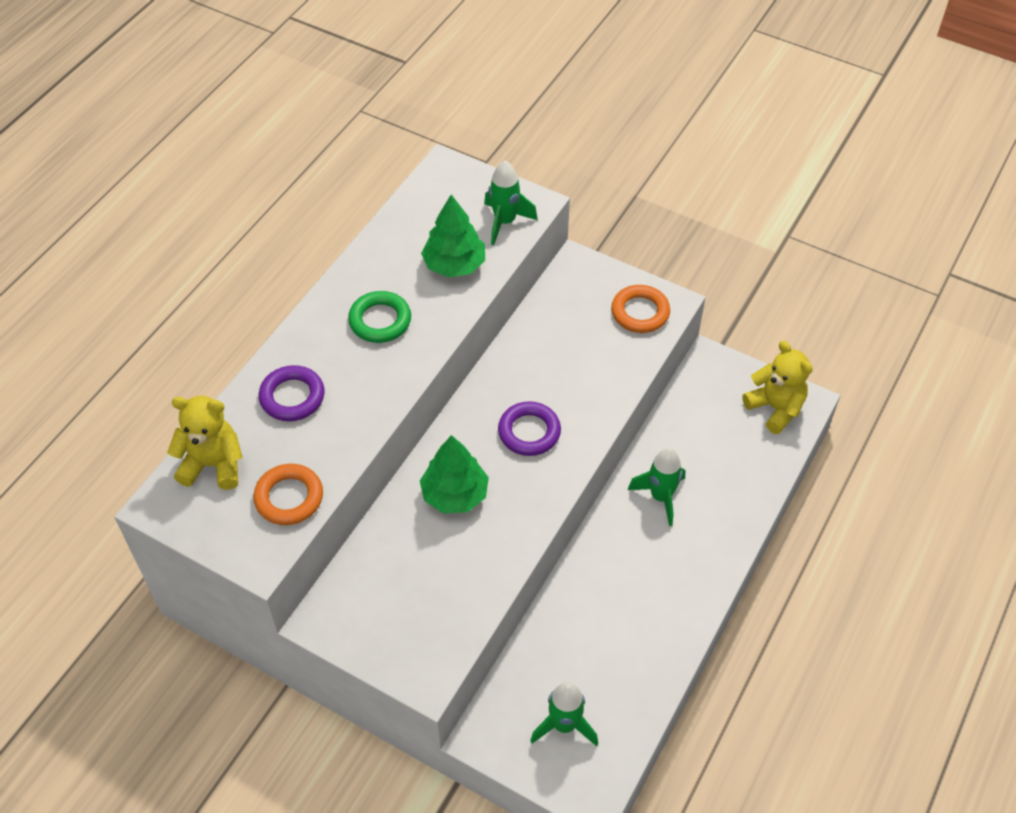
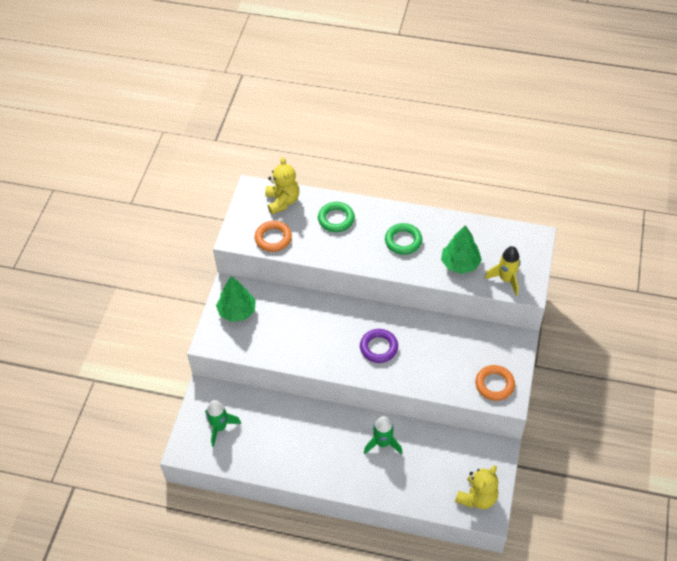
camera: 75 degrees right, 0 degrees up
purple ring [259,365,325,421] -> green ring [318,202,355,232]
green tree [420,435,489,514] -> green tree moved to [216,276,256,322]
green rocket [484,161,538,245] -> yellow rocket [485,246,521,296]

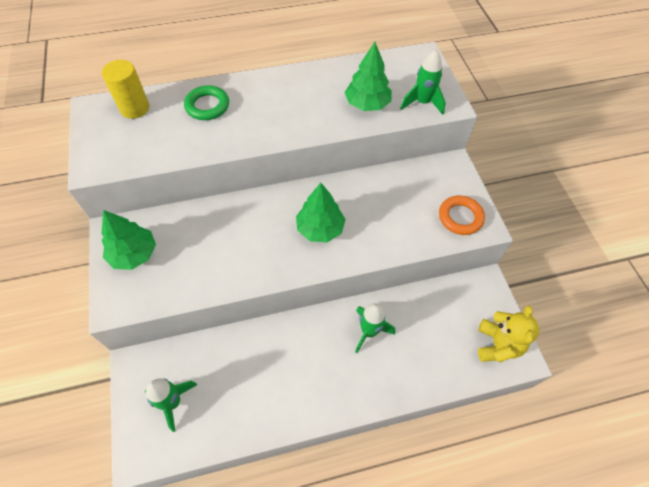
camera: 30 degrees left, 5 degrees up
orange ring [255,221,292,252] -> none
yellow teddy bear [265,157,299,214] -> yellow cylinder [102,60,149,119]
purple ring [360,329,398,363] -> green tree [296,183,346,242]
green ring [385,223,422,255] -> none
yellow rocket [485,246,521,296] -> green rocket [400,49,446,115]

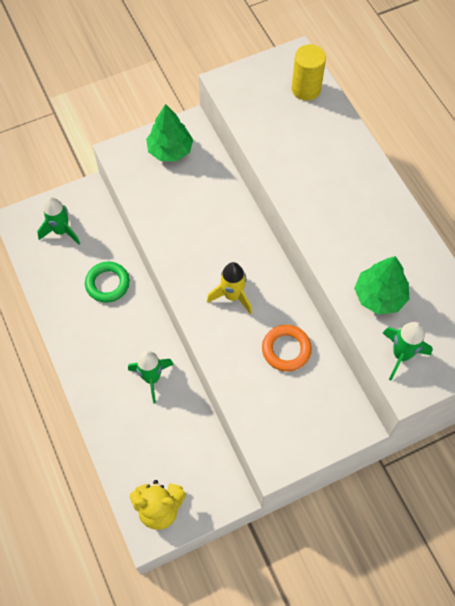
camera: 80 degrees right, 5 degrees up
green ring [184,85,229,120] -> green ring moved to [85,261,130,303]
green tree [296,183,346,242] -> yellow rocket [207,262,252,315]
orange ring [439,195,485,235] -> orange ring moved to [262,325,312,372]

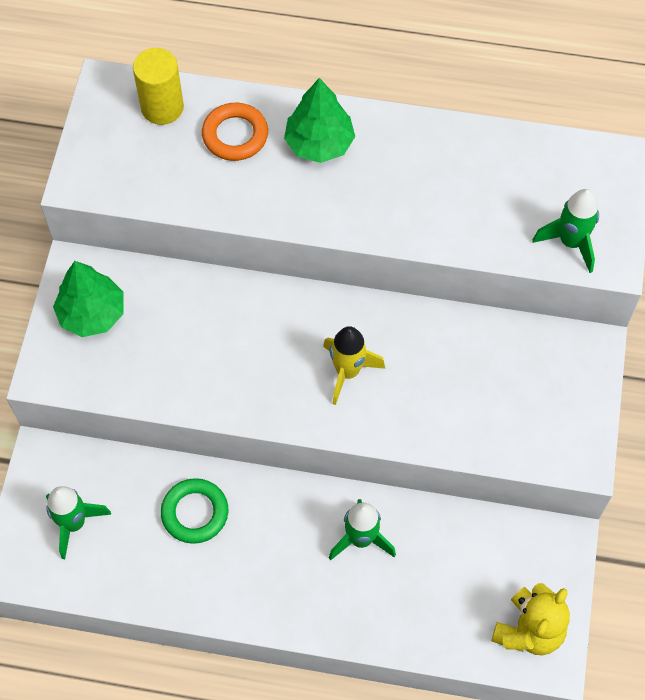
camera: 55 degrees left, 0 degrees up
orange ring [262,325,312,372] -> orange ring moved to [202,103,268,161]
green tree [354,256,409,315] -> green tree moved to [284,78,355,163]

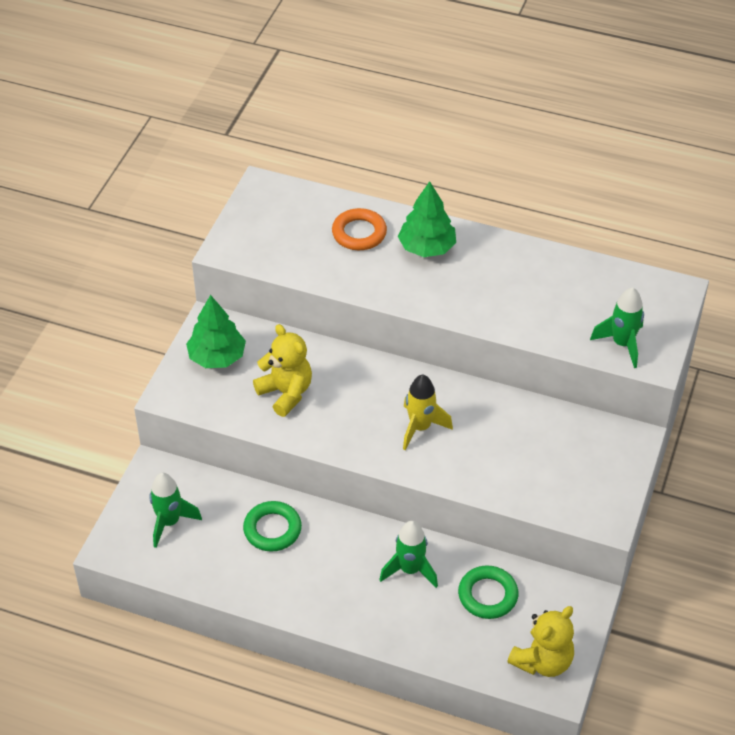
camera: 10 degrees right, 15 degrees down
yellow cylinder [133,48,184,125] -> none
none -> yellow teddy bear [253,324,312,417]
none -> green ring [458,565,519,619]

